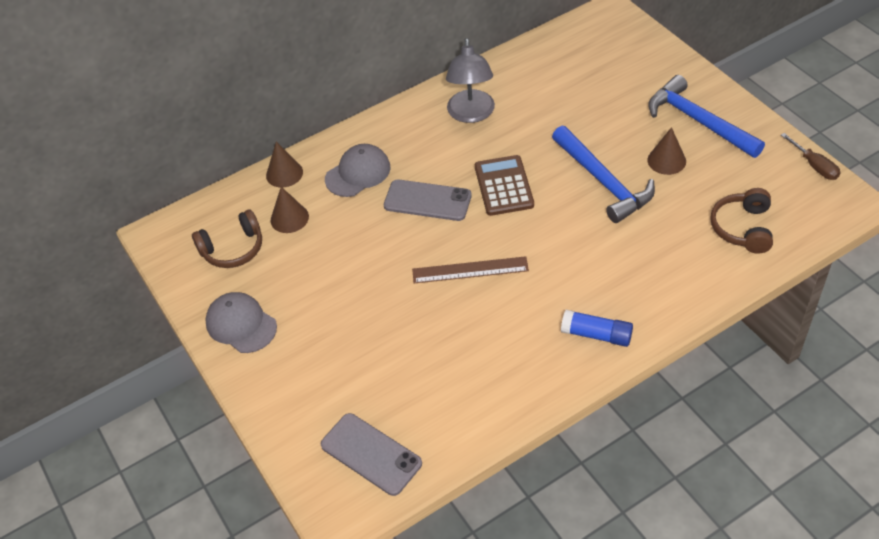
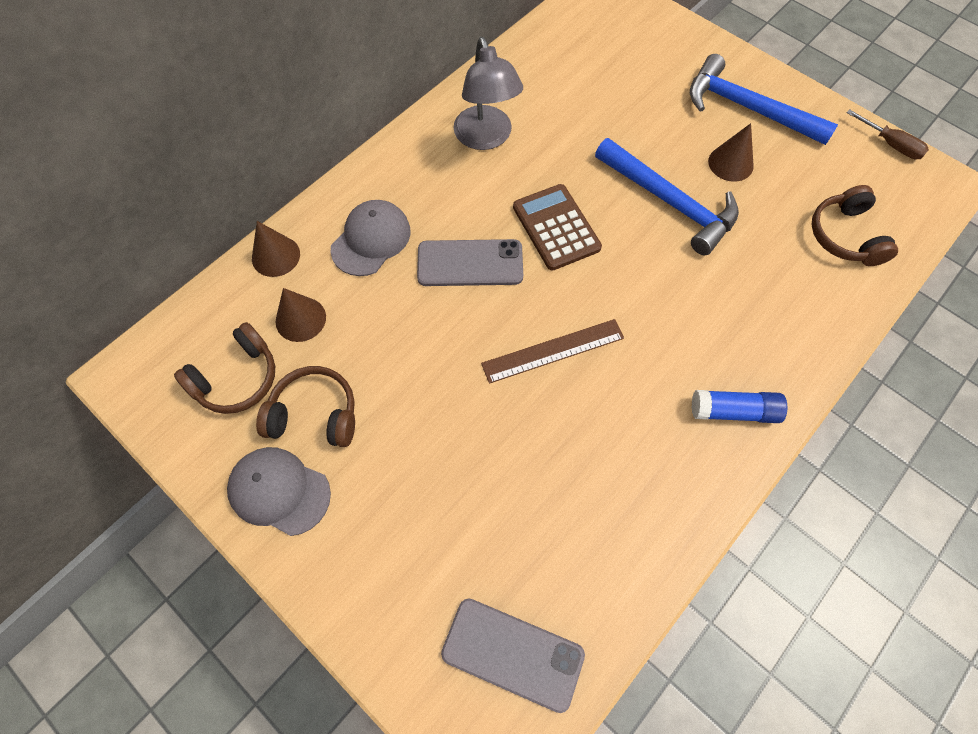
camera: 20 degrees left, 15 degrees up
none -> brown headphones [256,366,355,447]

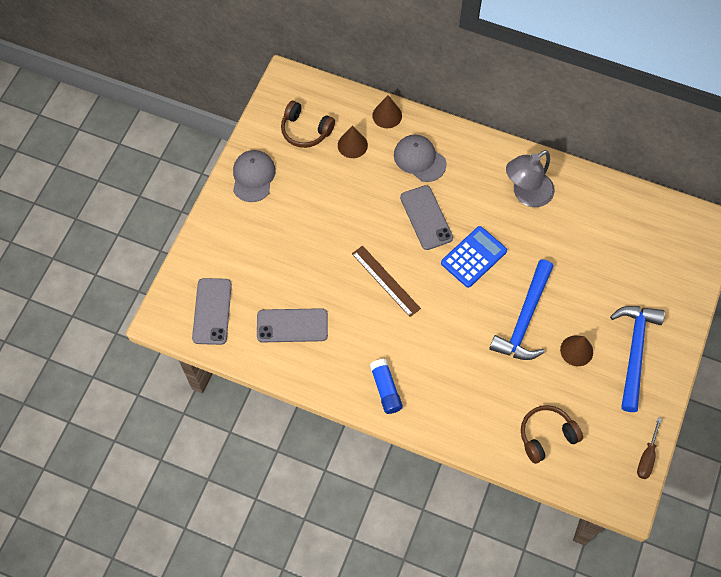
camera: 70 degrees right, 0 degrees up
brown headphones [256,366,355,447] -> none
grey cap [330,200,410,276] -> grey cap turned 150 degrees counterclockwise [394,134,447,182]
brown calculator [513,184,602,271] -> blue calculator [441,226,507,288]
none -> grey phone [257,308,328,342]

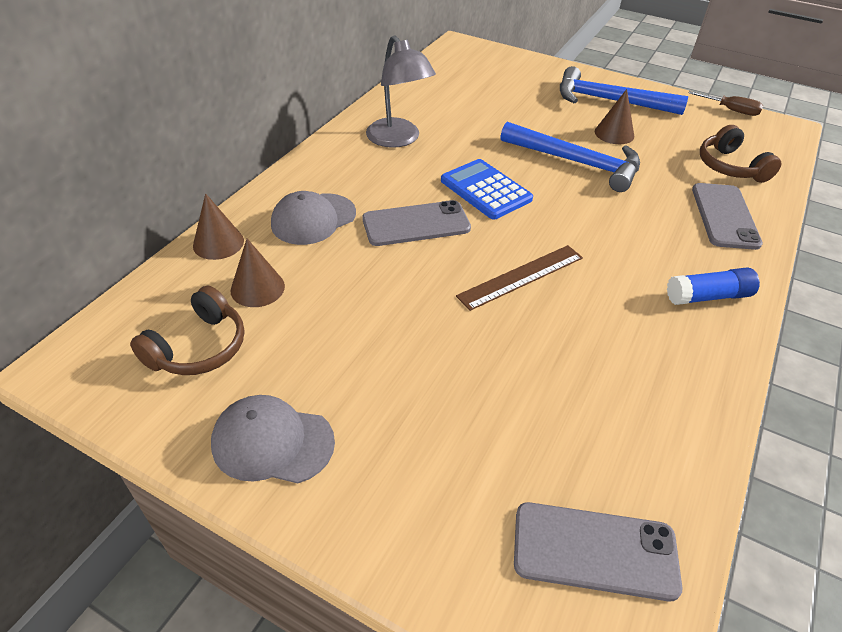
camera: 85 degrees left, 20 degrees down
grey phone [257,308,328,342] -> grey phone moved to [692,183,763,250]

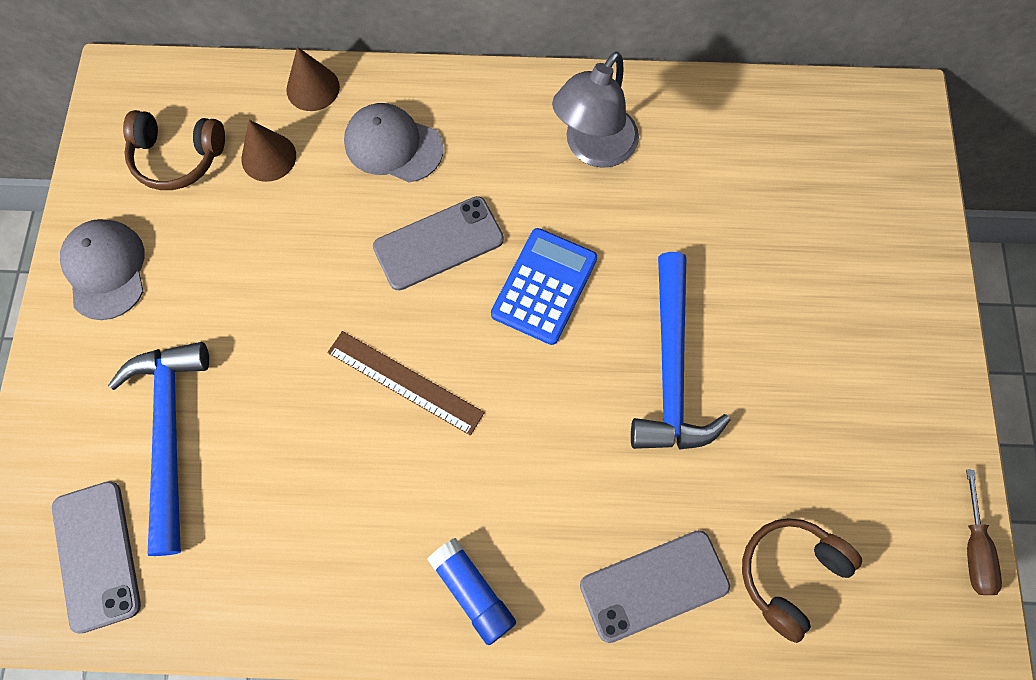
camera: 65 degrees right, 25 degrees up
grey phone [362,200,471,246] -> grey phone turned 75 degrees counterclockwise [373,196,504,291]
blue hammer [560,66,688,115] -> blue hammer moved to [108,342,209,556]
brown cone [595,89,634,144] -> none

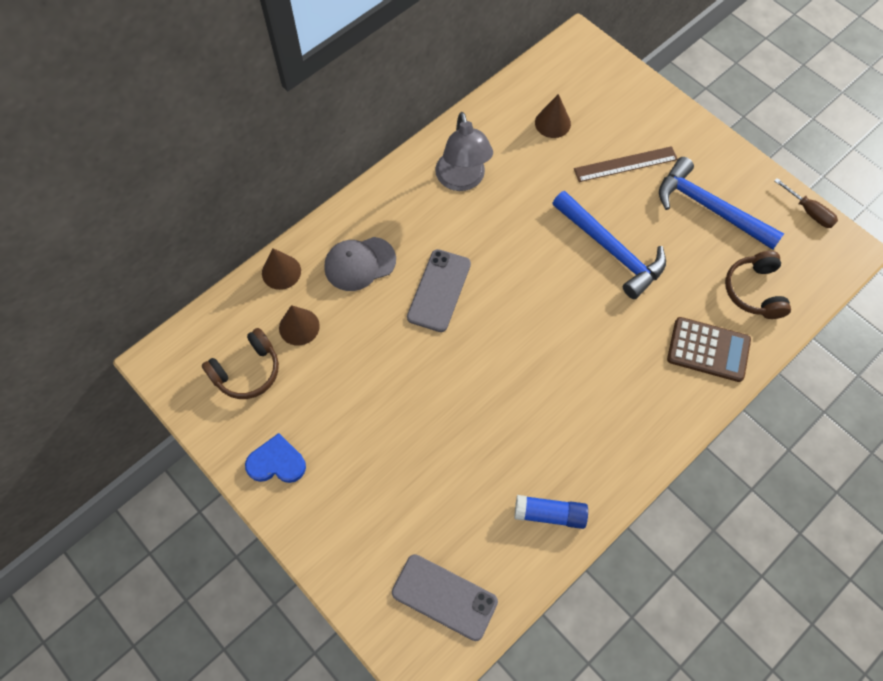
camera: 45 degrees left, 5 degrees down
grey cap [60,219,144,320] -> blue heart [245,433,306,483]
blue hammer [108,342,209,556] -> blue hammer moved to [659,157,784,250]
brown ruler [327,331,485,436] -> brown ruler moved to [574,146,678,182]
blue glue stick [427,538,516,645] -> blue glue stick moved to [514,495,588,529]
blue calculator [491,228,597,345] -> none
grey phone [580,530,730,643] -> brown calculator [667,317,751,382]
none -> brown cone [535,94,571,138]

